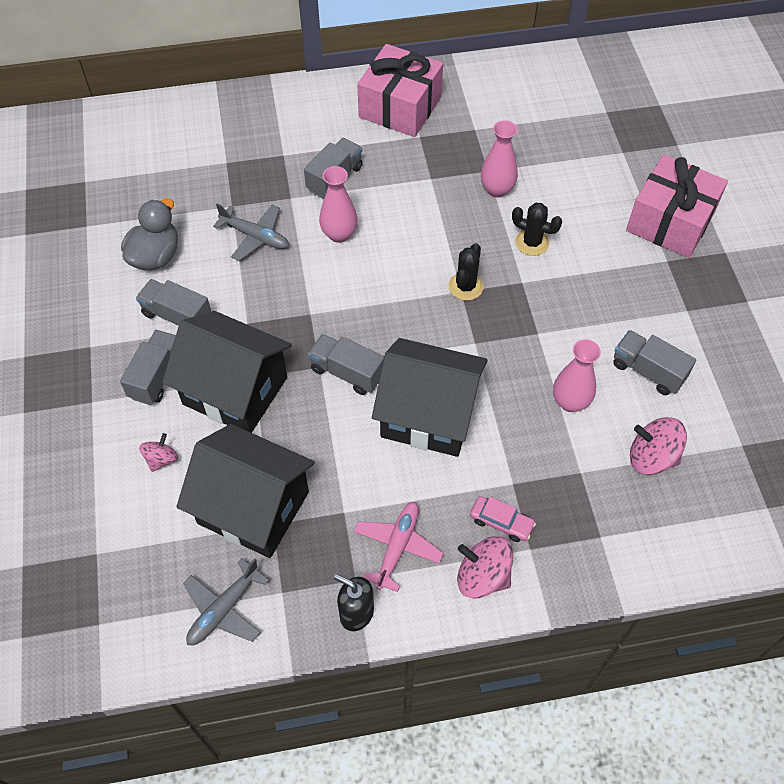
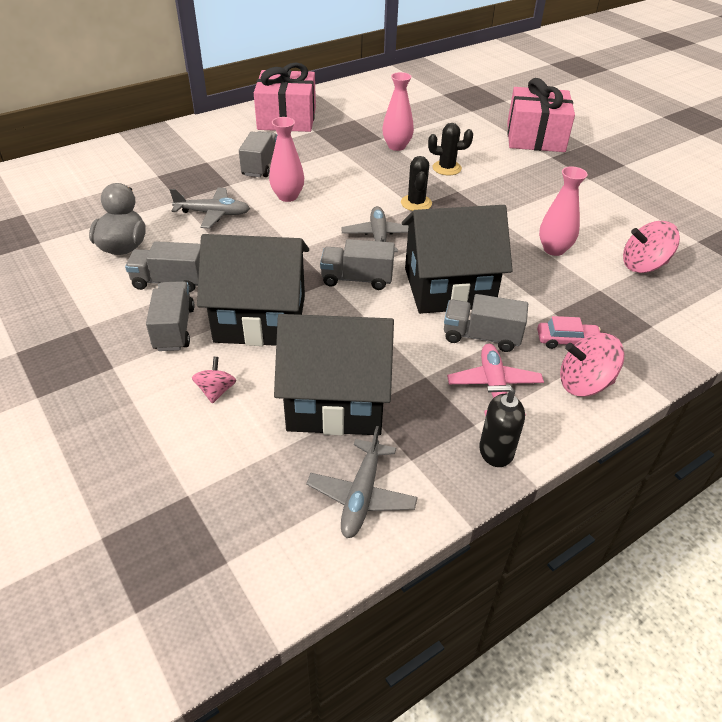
camera: 25 degrees left, 15 degrees down
grey truck [613,330,696,395] -> grey truck moved to [444,294,528,352]
none -> grey plane [341,206,409,252]

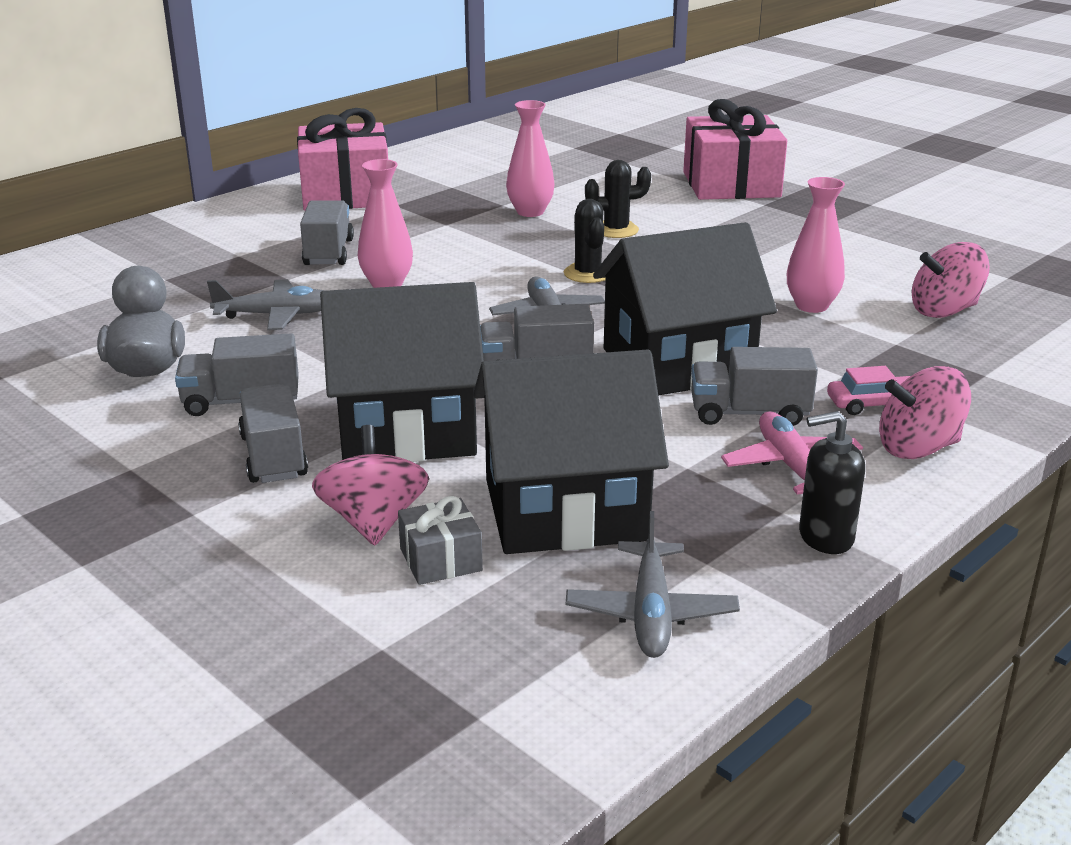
camera: 10 degrees left, 15 degrees down
pink spinning top [192,357,236,404] -> pink spinning top [312,425,429,546], size x1.66
none -> grey gift [398,496,483,585]

